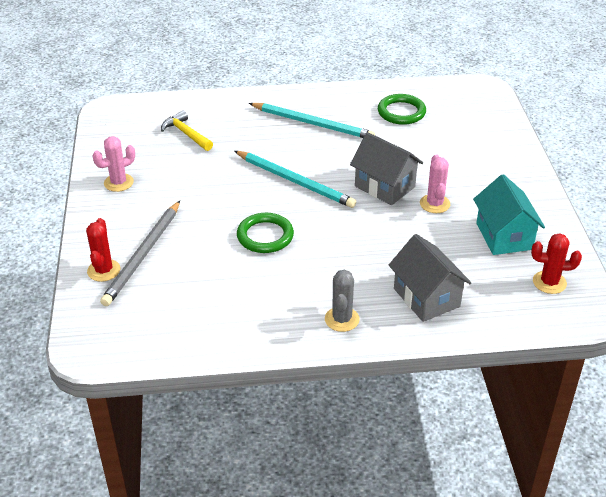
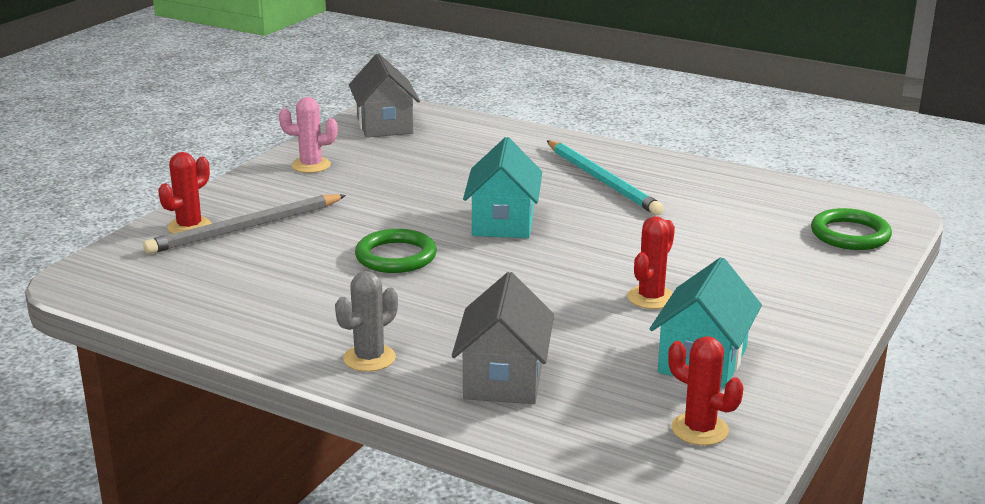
camera: 35 degrees right, 15 degrees down
yellow hammer [161,111,213,151] -> none
turquoise pencil [235,151,356,208] -> turquoise house [463,137,542,238]
grey house [350,132,423,205] -> grey house moved to [349,53,420,138]
green ring [378,94,426,125] -> green ring moved to [811,208,892,250]
pink cactus [420,154,450,213] -> red cactus [627,216,675,309]

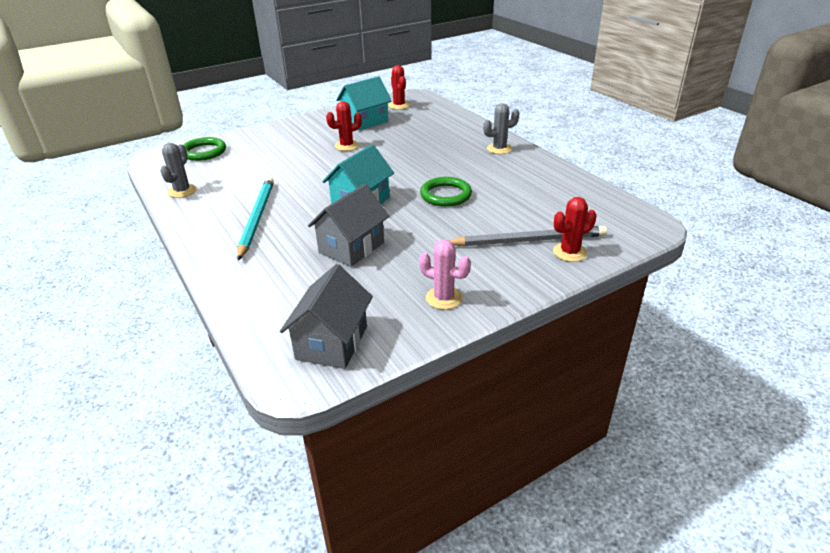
camera: 150 degrees left, 10 degrees up
grey house [452,272,554,404] -> grey house moved to [308,184,389,267]
none -> grey cactus [160,143,197,198]

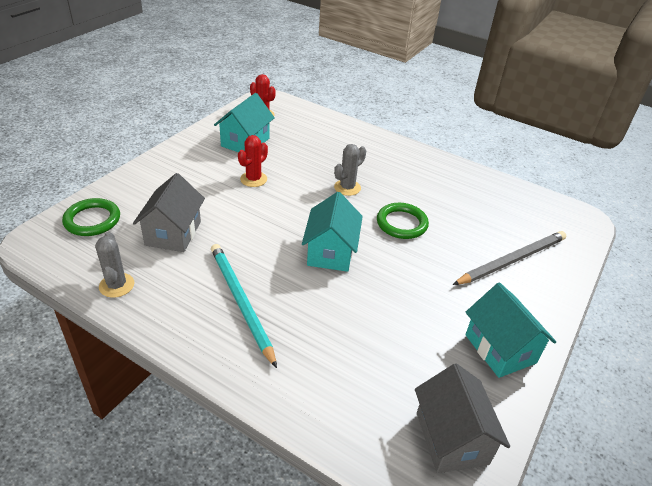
camera: 30 degrees left, 5 degrees up
grey house [308,184,389,267] -> grey house moved to [133,173,205,252]
pink cactus [419,240,471,310] -> turquoise house [465,283,556,378]
grey cactus [483,103,519,154] -> grey cactus moved to [334,144,366,196]
red cactus [553,197,597,262] -> none

